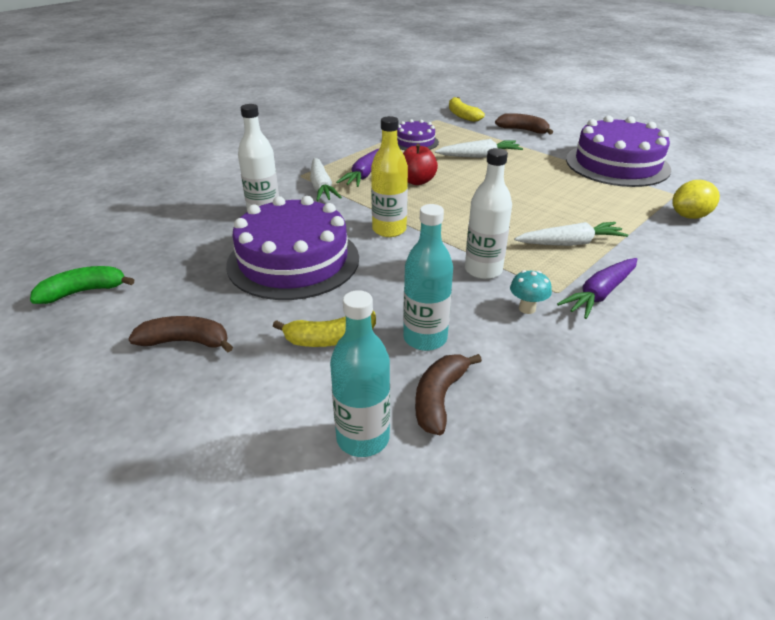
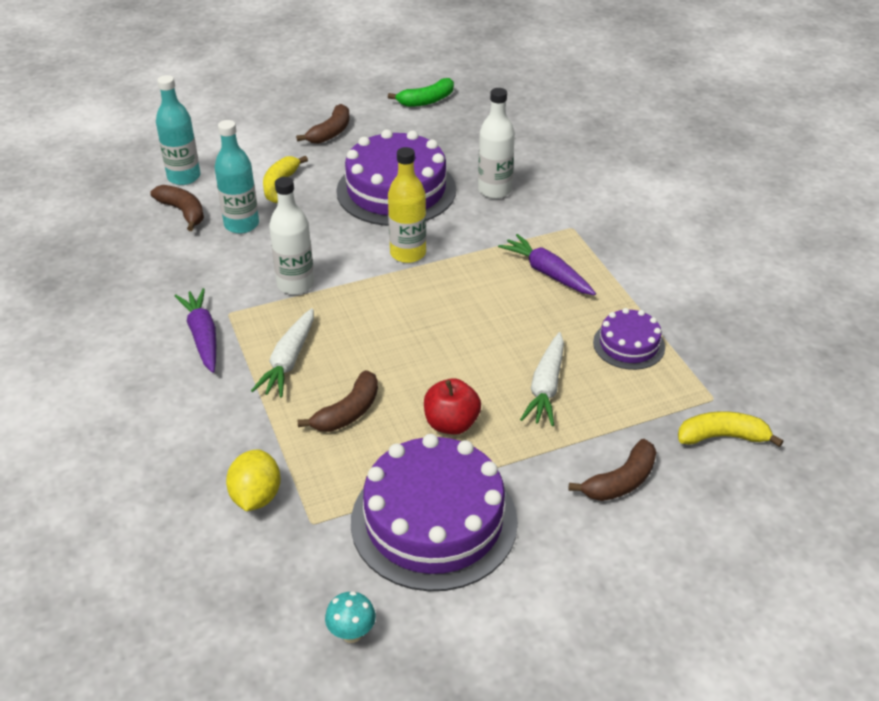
camera: 115 degrees right, 5 degrees up
green banana [30,266,134,304] -> green banana turned 60 degrees clockwise [388,78,454,107]
white carrot [310,158,342,201] -> none
red apple [403,143,438,185] -> red apple moved to [424,378,481,435]
turquoise mushroom [510,270,552,314] -> turquoise mushroom moved to [325,591,376,643]
none -> brown banana [298,370,378,432]

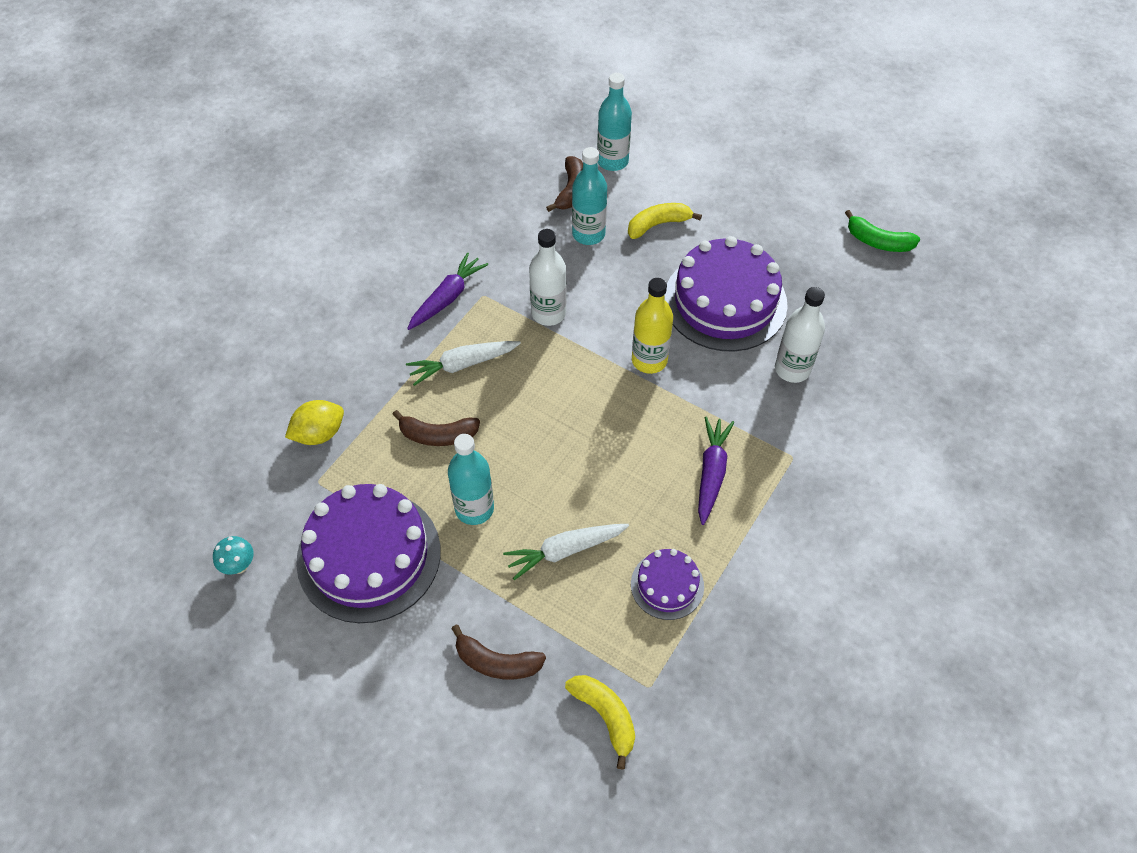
camera: 55 degrees right, 15 degrees up
brown banana [296,104,349,144] -> none
red apple [424,378,481,435] -> turquoise bottle [448,434,494,525]

